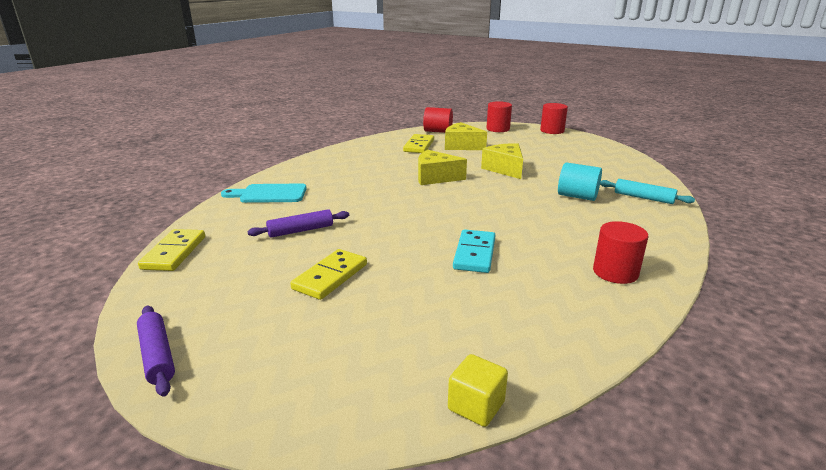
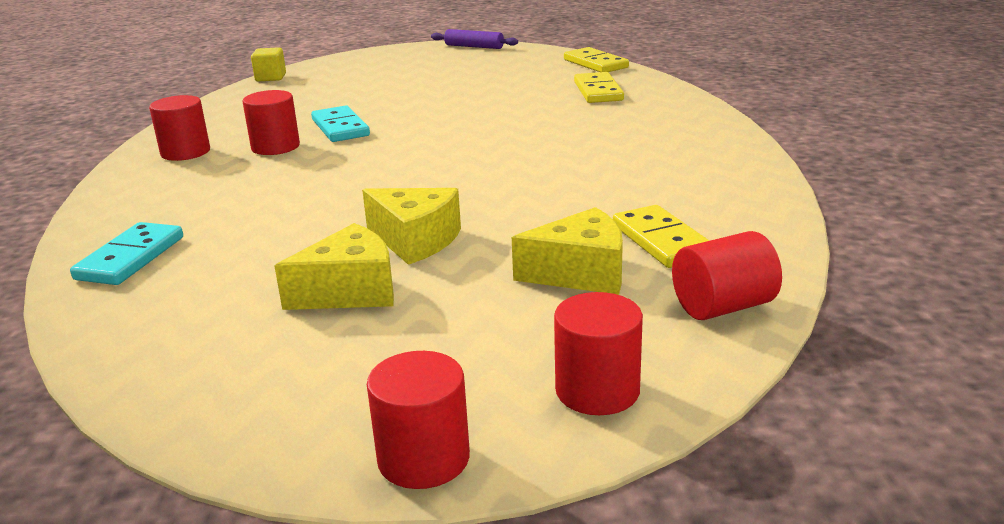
camera: 145 degrees right, 0 degrees up
turquoise cutting board [221,184,307,203] -> none
purple rolling pin [247,209,349,238] -> none
yellow domino [290,249,367,300] -> yellow domino moved to [574,72,624,103]
yellow cheese [418,150,467,185] -> yellow cheese moved to [275,223,394,310]
turquoise cylinder [558,162,602,201] -> none
turquoise rolling pin [600,179,695,204] -> turquoise domino [70,222,183,285]
none -> red cylinder [242,90,300,155]

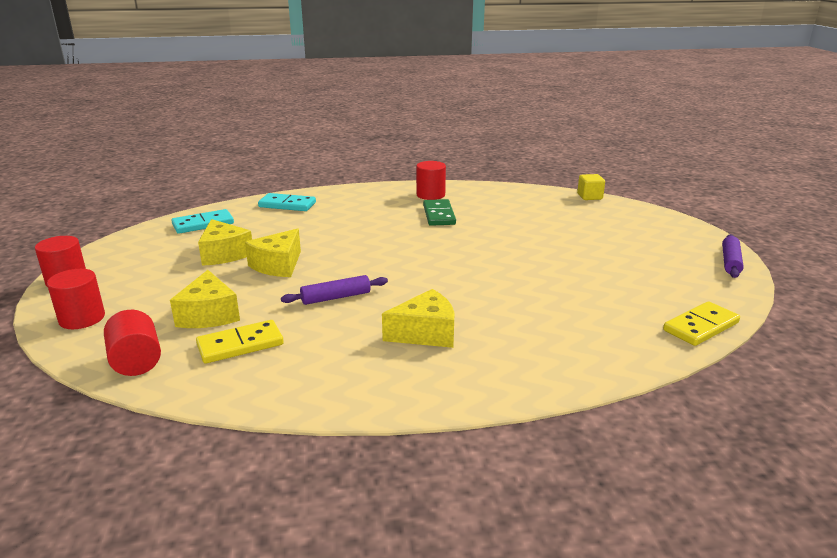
camera: 85 degrees right, 0 degrees up
red cylinder [242,90,300,155] -> green domino [423,199,456,226]
turquoise domino [311,105,370,142] -> turquoise domino moved to [171,209,234,234]
yellow domino [574,72,624,103] -> none
none -> purple rolling pin [281,275,388,305]
none -> yellow cheese [382,289,454,348]

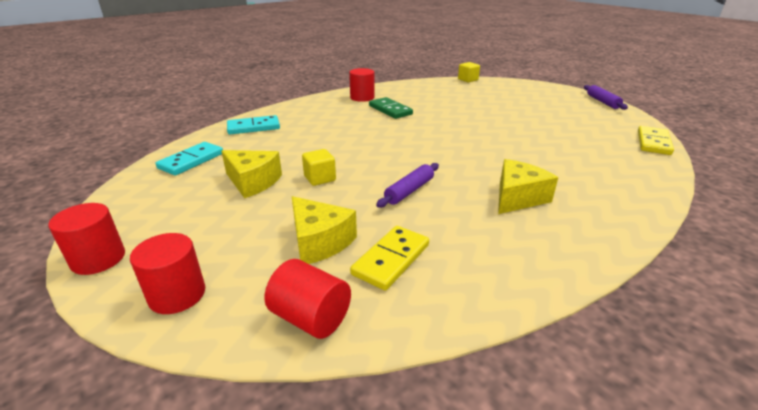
camera: 30 degrees left, 5 degrees up
yellow cheese [245,228,301,277] -> yellow cube [302,149,336,186]

